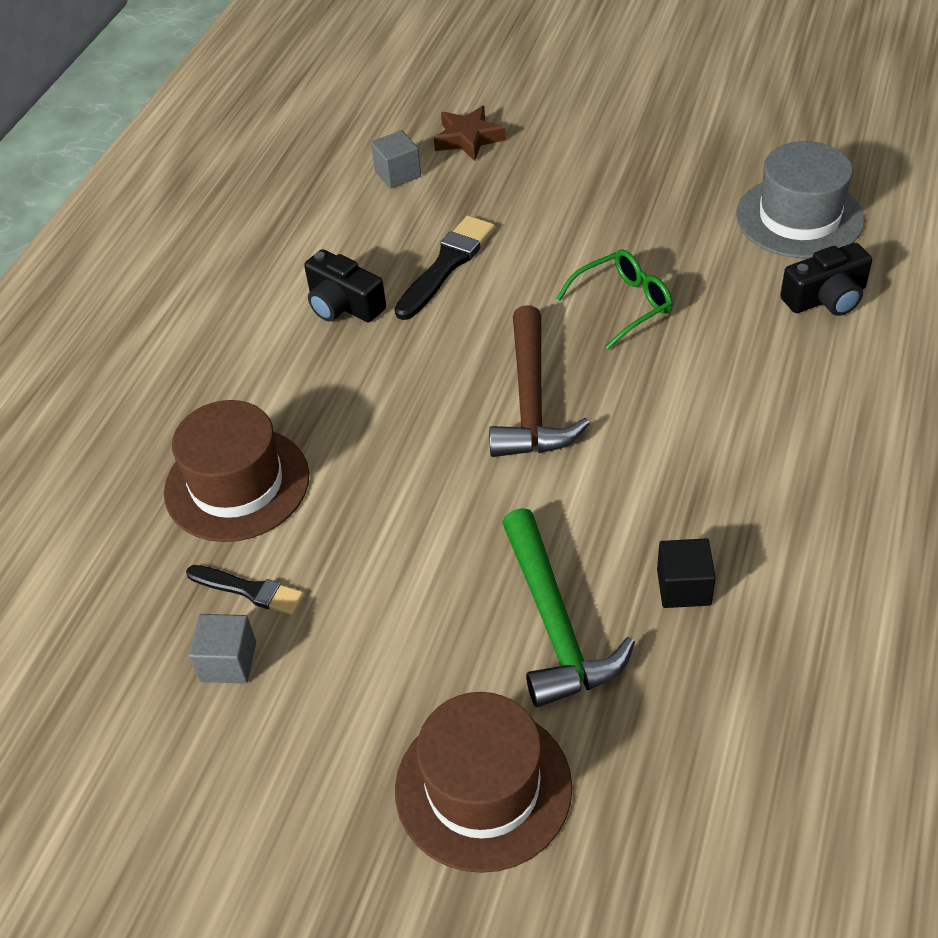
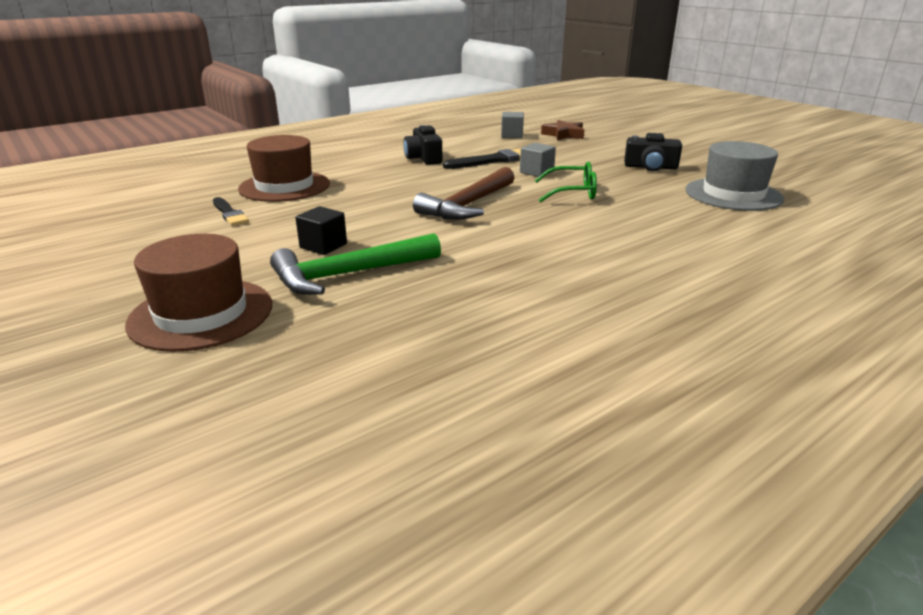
camera: 30 degrees right, 20 degrees down
grey cube [189,614,256,684] -> grey cube moved to [520,143,556,177]
green hammer [502,508,635,707] -> green hammer turned 45 degrees clockwise [270,233,441,295]
black cube [657,538,716,608] -> black cube moved to [295,206,347,255]
black camera [780,243,872,316] -> black camera moved to [624,133,682,171]

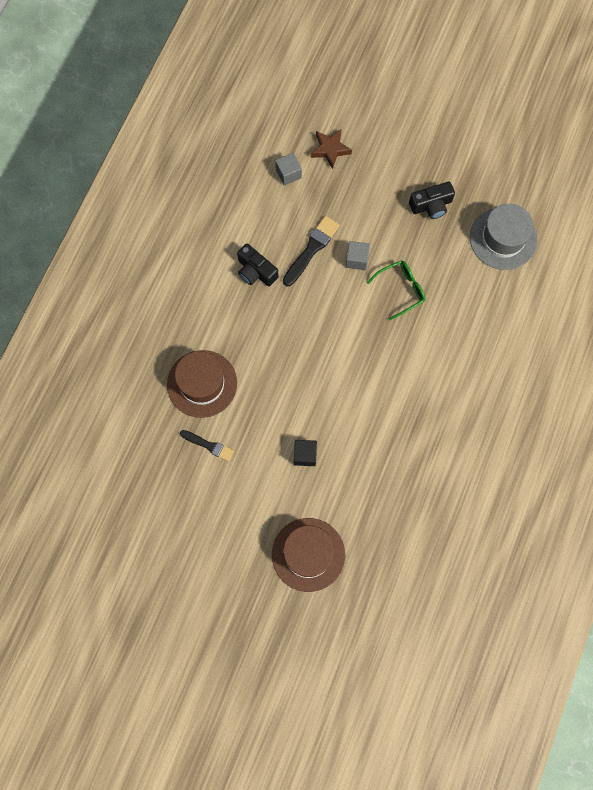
camera: 30 degrees left, 45 degrees up
green hammer [270,233,441,295] -> none
brown hammer [413,167,515,220] -> none

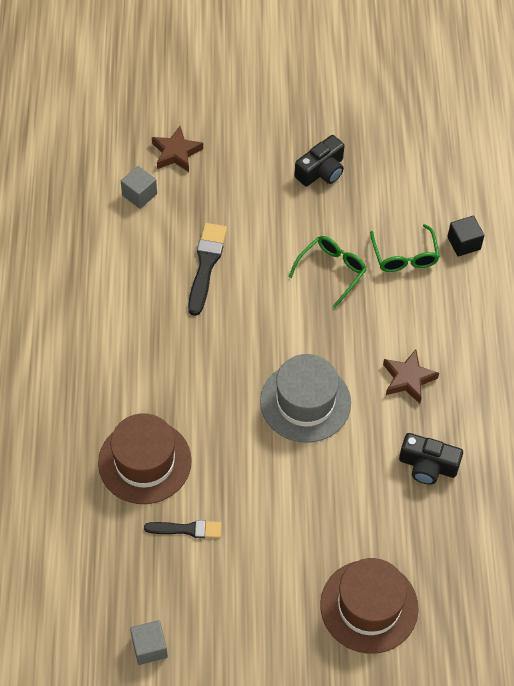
camera: 25 degrees left, 15 degrees down
black camera [237,244,279,287] -> black camera moved to [399,433,463,485]
black cube [294,440,317,466] -> black cube moved to [447,216,485,257]
grey cube [346,241,370,270] -> grey cube moved to [130,620,168,665]
grey hat [470,204,537,270] -> grey hat moved to [260,354,351,443]
none -> green glasses [370,224,440,272]
none -> brown star [383,350,439,404]

